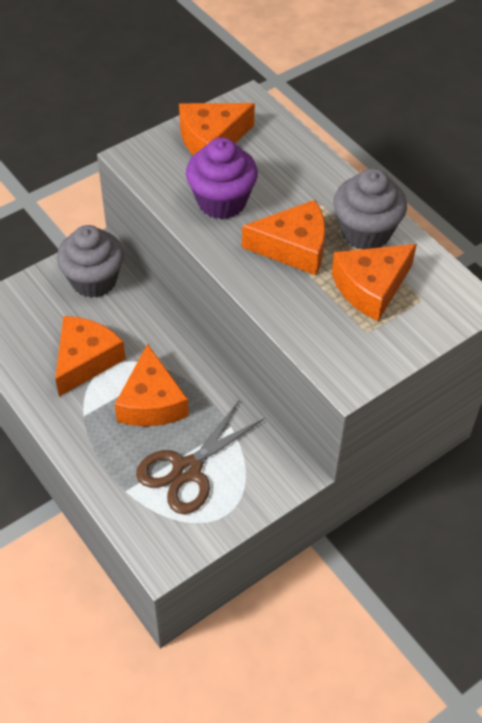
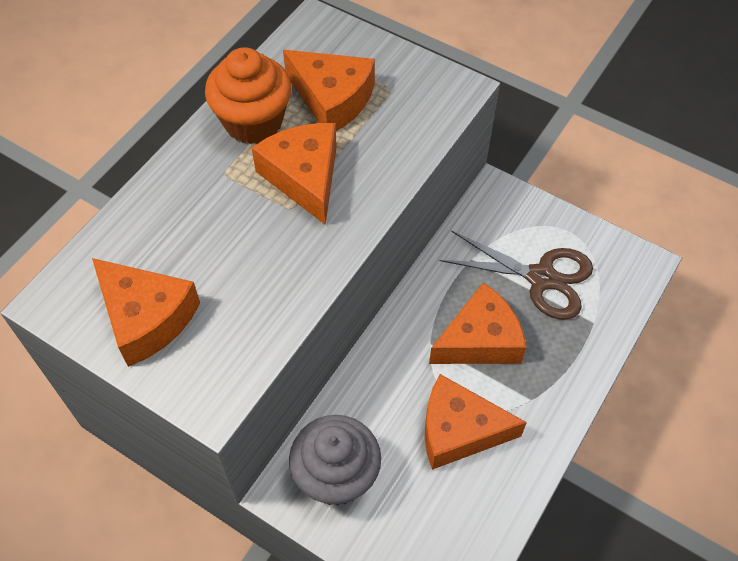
camera: 110 degrees left, 5 degrees up
purple cupcake [186,138,258,219] -> none
grey cupcake [333,168,407,249] -> orange cupcake [205,47,292,144]

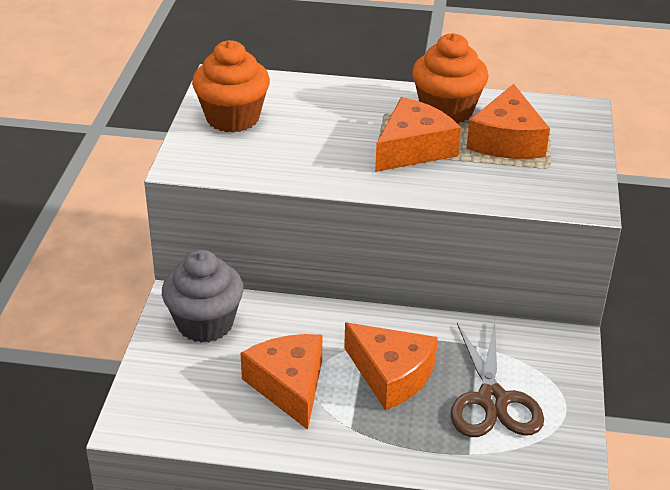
camera: 65 degrees right, 20 degrees down
orange cheese [92,258,200,367] -> orange cupcake [192,40,270,133]

